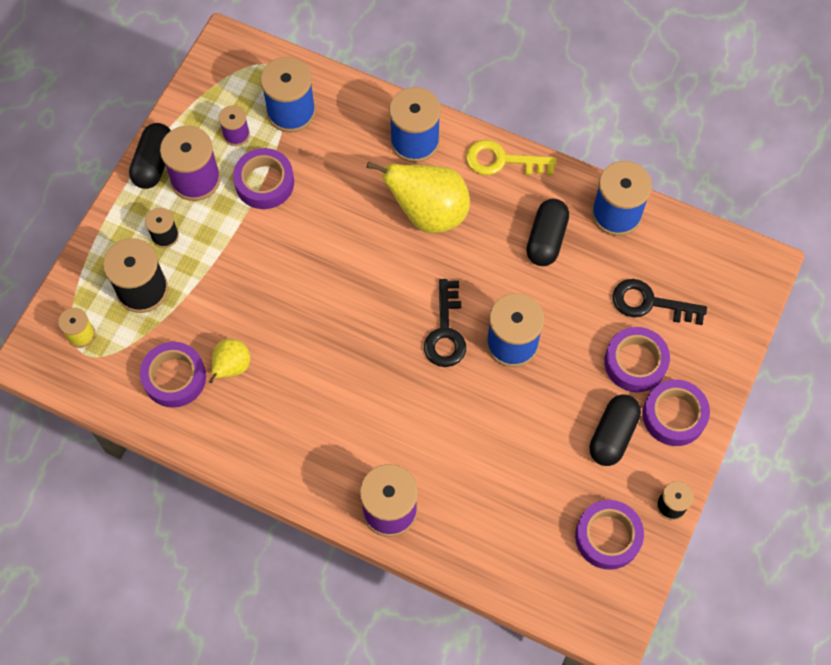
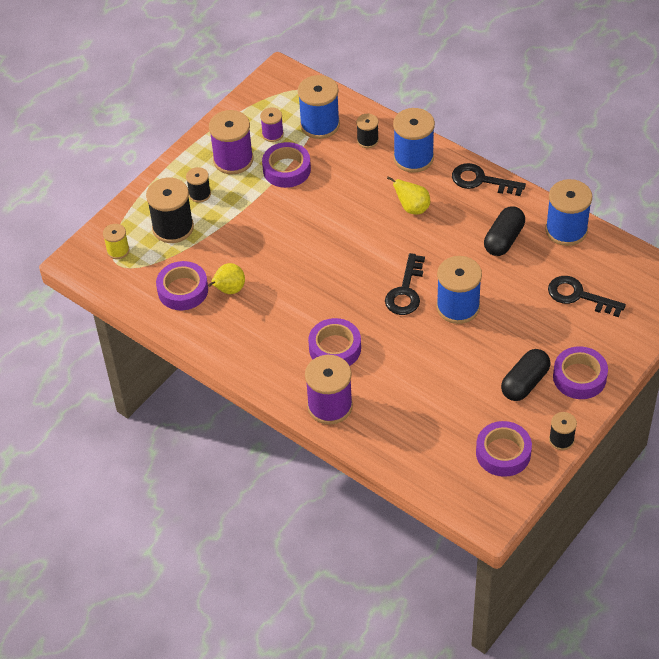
camera: 15 degrees right, 15 degrees down
black capsule [129,123,171,189] -> none
yellow pear [367,161,470,233] -> yellow pear [387,176,430,214], size x0.55
yellow key [466,140,556,176] -> black key [452,163,526,196]
purple tape [604,327,670,392] -> purple tape moved to [308,318,361,366]
none -> black spool [356,114,379,148]

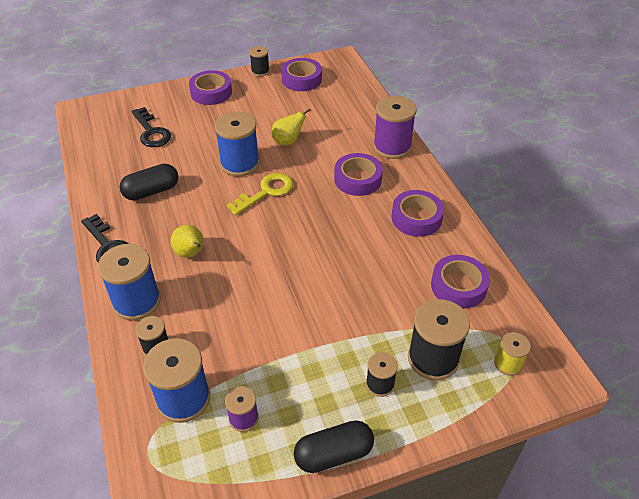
camera: 150 degrees left, 5 degrees down
yellow pear [208,263,245,294] -> yellow pear moved to [271,109,311,146]
purple spool [209,110,253,174] -> none
purple tape [262,142,311,188] -> purple tape moved to [392,190,444,237]
black key [385,253,425,315] -> yellow key [226,173,293,215]
black capsule [501,349,550,401] -> black capsule moved to [294,420,374,473]
blue spool [545,179,592,246] -> none

